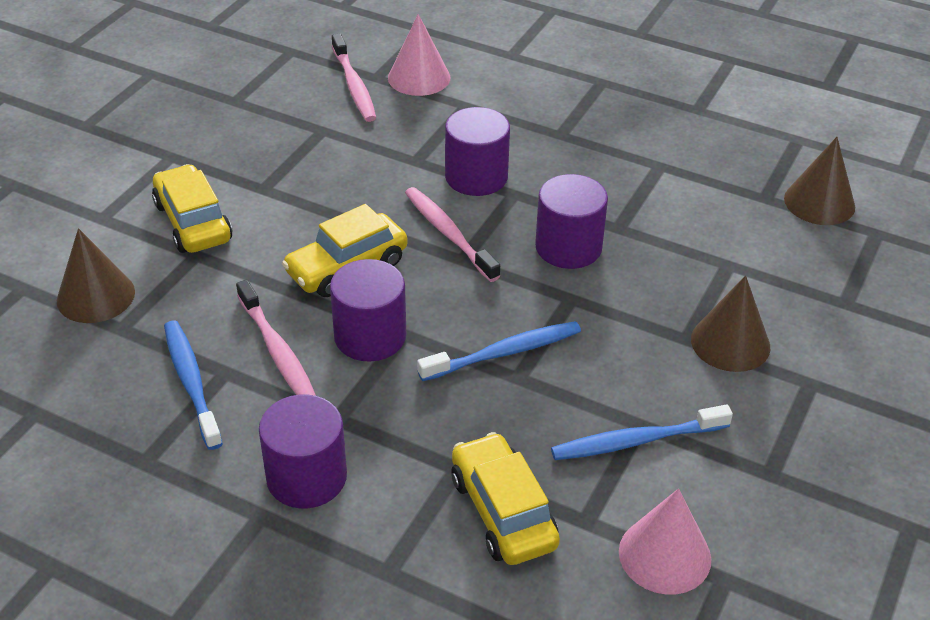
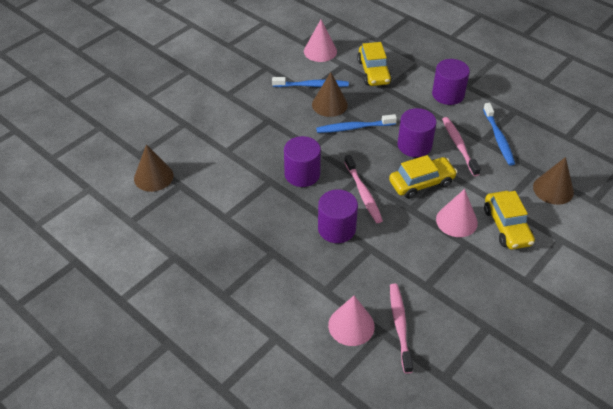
camera: 165 degrees left, 5 degrees up
brown cone [691,275,770,372] -> brown cone moved to [312,72,348,117]
none -> pink cone [436,189,478,237]

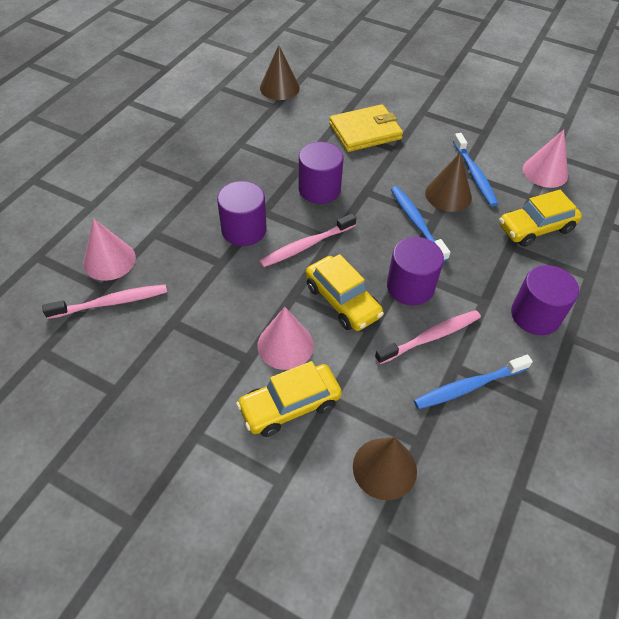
camera: 75 degrees right, 5 degrees up
none -> yellow wallet [329,104,403,152]

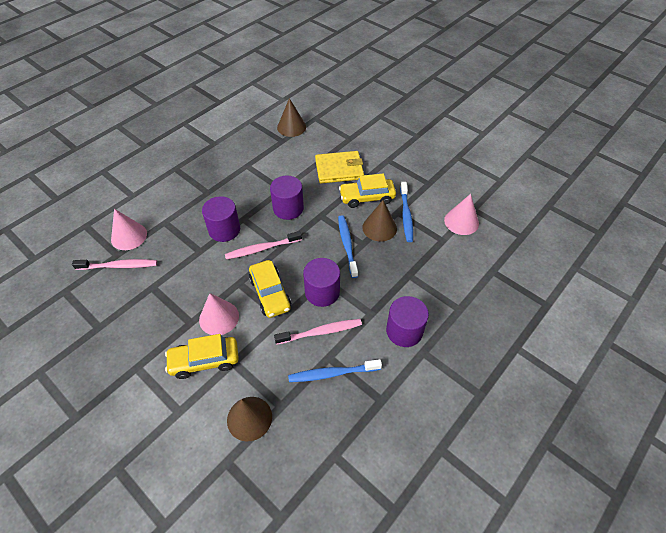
camera: 15 degrees right, 0 degrees up
yellow car [499,190,582,247] -> yellow car moved to [339,173,396,208]

